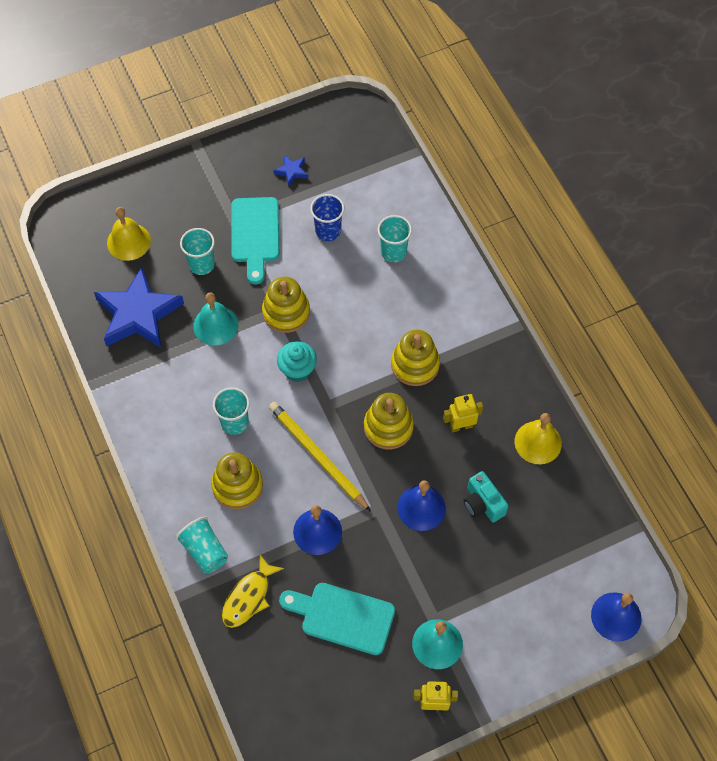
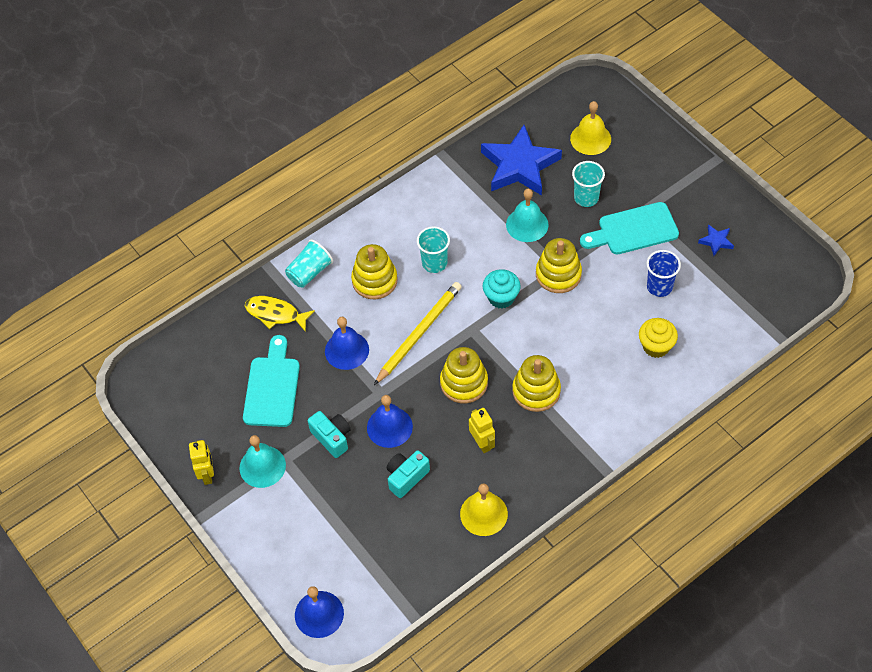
camera: 80 degrees right, 5 degrees down
turquoise cup [378,215,412,262] -> yellow cupcake [639,318,678,358]
none -> turquoise camera [308,411,351,458]

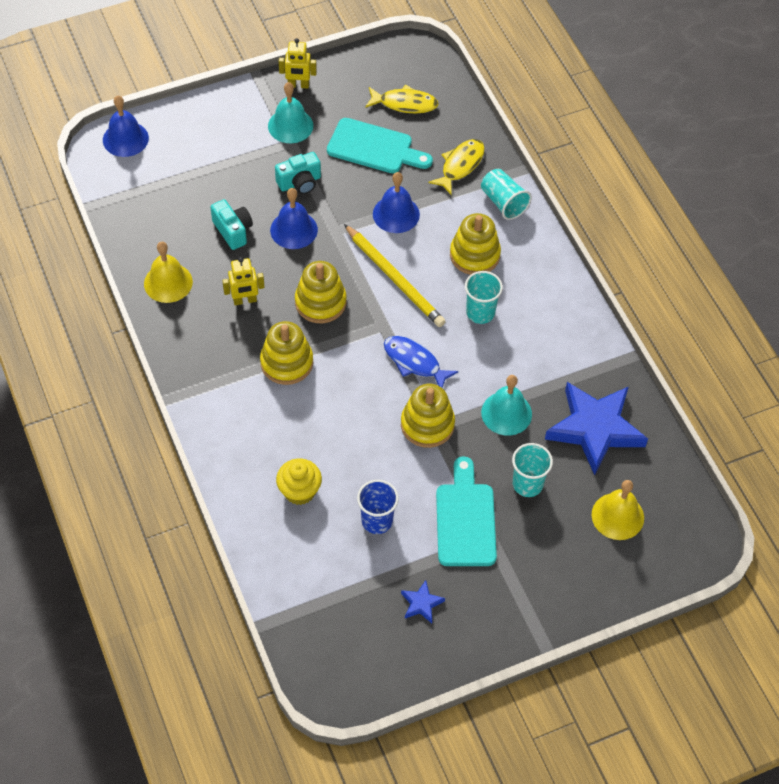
camera: 100 degrees right, 0 degrees up
turquoise cupcake [483,269,521,309] -> blue fish [384,336,459,388]
none -> yellow fish [365,84,439,113]

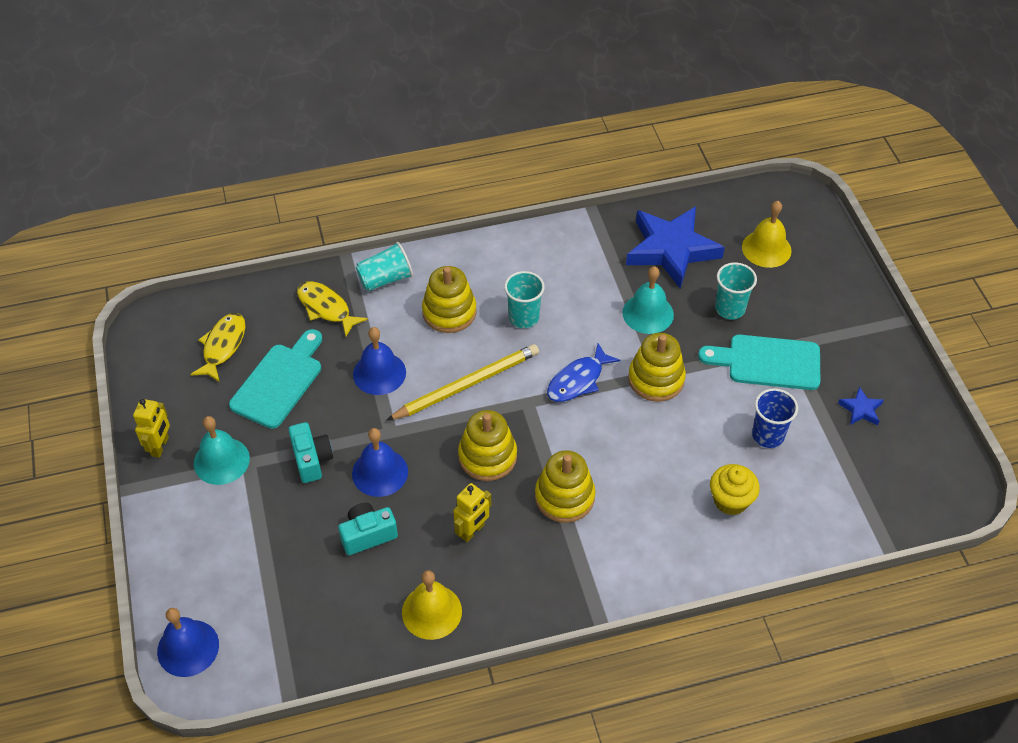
camera: 80 degrees left, 5 degrees down
yellow robot [222,257,265,305] -> yellow robot turned 45 degrees clockwise [453,483,491,542]

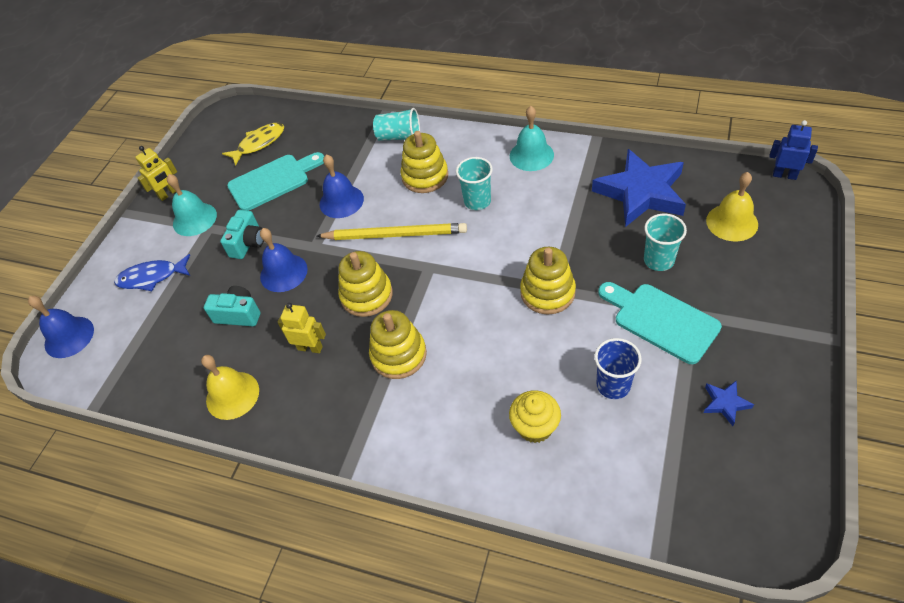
camera: 40 degrees right, 0 degrees up
yellow fish [297,281,368,336] -> none
yellow robot [453,483,491,542] -> yellow robot turned 150 degrees counterclockwise [277,303,326,353]
blue fish [547,343,621,402] -> blue fish moved to [114,254,190,291]
turquoise bell [622,266,674,334] -> turquoise bell moved to [510,106,554,171]
none -> blue robot [769,120,818,180]

